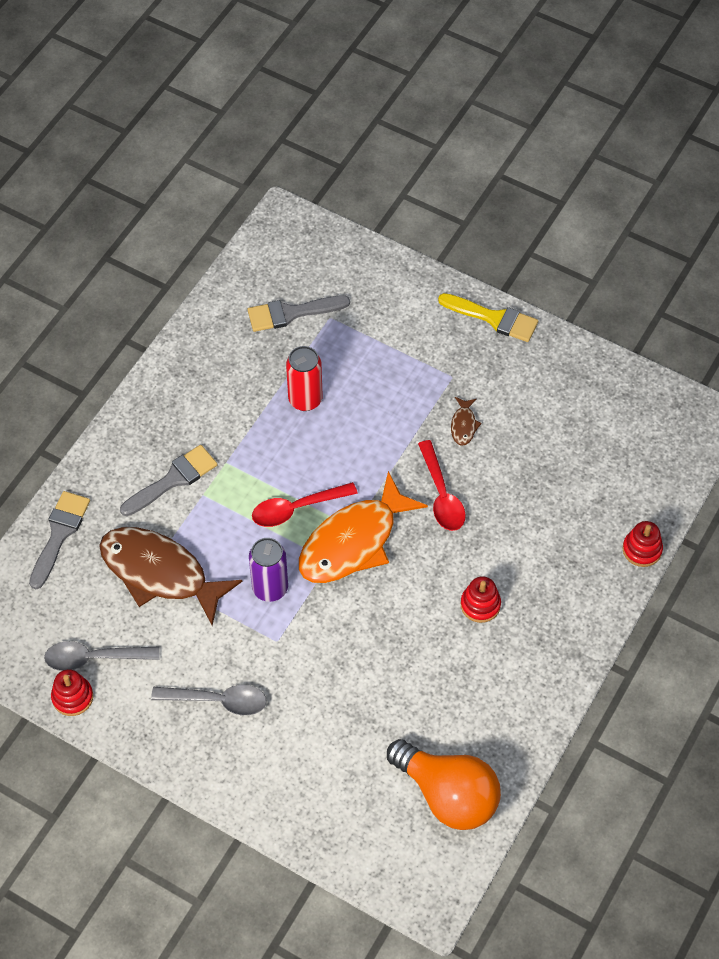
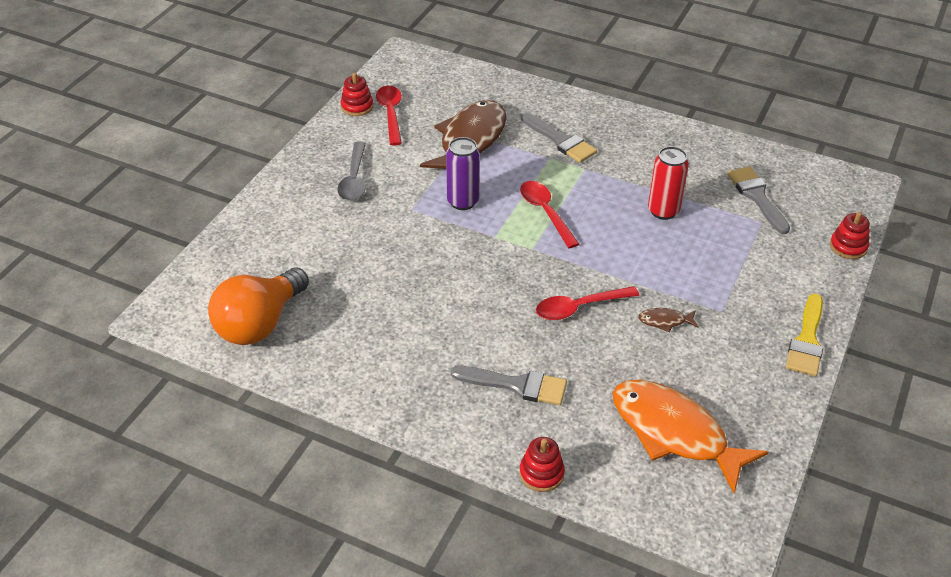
camera: 85 degrees right, 15 degrees down
grey brush [29,491,90,589] -> grey brush moved to [451,366,567,405]
grey spoon [44,641,160,671] -> red spoon [376,86,402,146]
orange fish [299,471,428,583] -> orange fish moved to [613,380,768,493]
red stacking toy [461,576,501,623] -> red stacking toy moved to [830,212,870,259]

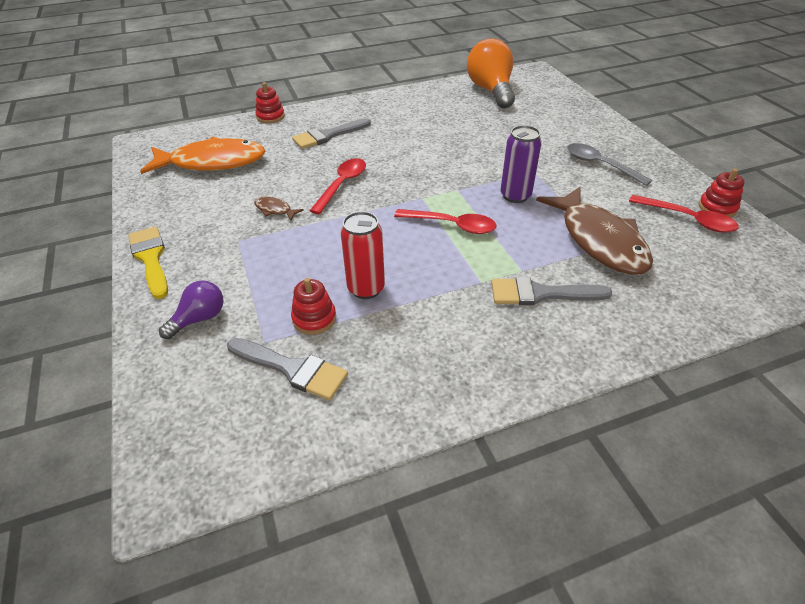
camera: 135 degrees right, 0 degrees up
brown fish [638,308,699,332] -> brown fish turned 105 degrees counterclockwise [254,197,304,221]
red stacking toy [830,212,870,259] -> red stacking toy moved to [291,278,336,335]
none -> purple light bulb [159,280,224,339]

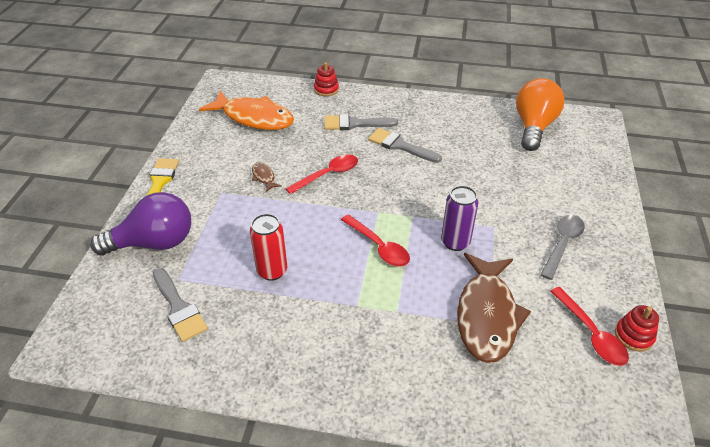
camera: 30 degrees right, 0 degrees up
purple light bulb [159,280,224,339] -> purple light bulb [90,192,191,256], size x1.91
red stacking toy [291,278,336,335] -> none
grey brush [491,277,612,305] -> grey brush moved to [368,128,442,163]
grey spoon [567,143,652,186] -> grey spoon turned 45 degrees clockwise [540,215,585,280]

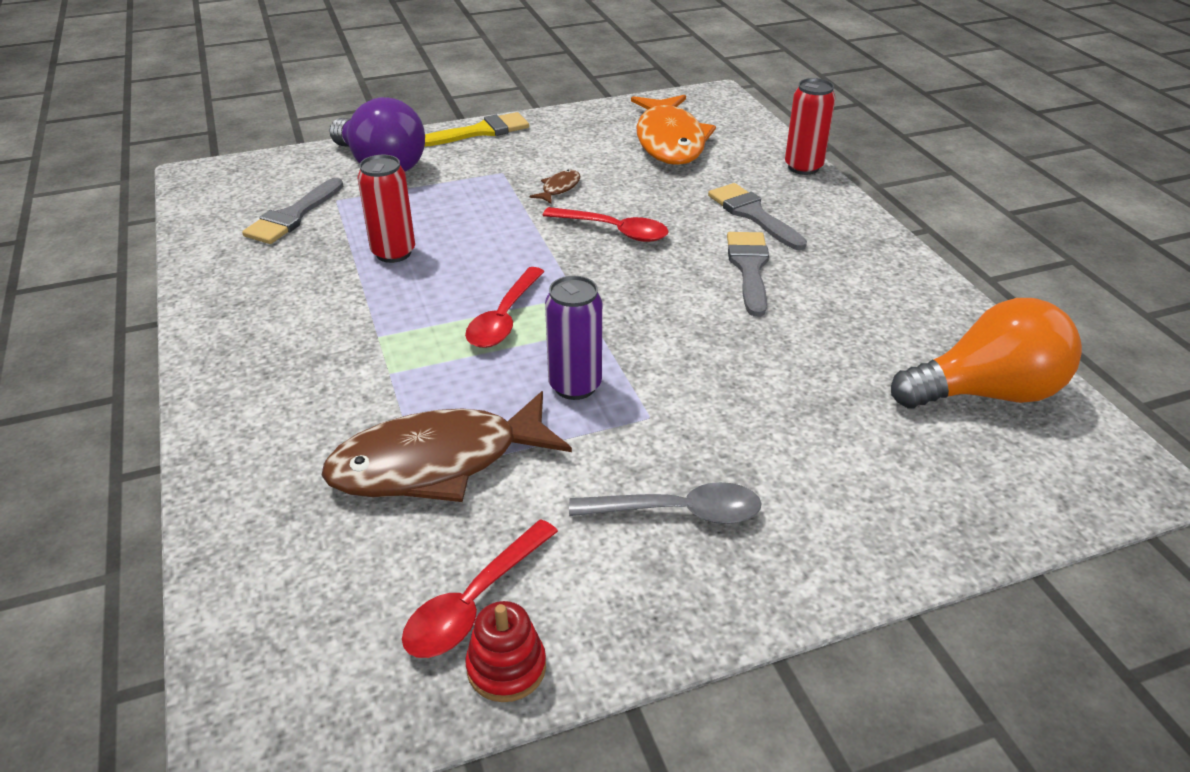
camera: 60 degrees right, 5 degrees down
red stacking toy [314,62,339,96] -> red can [785,78,835,175]

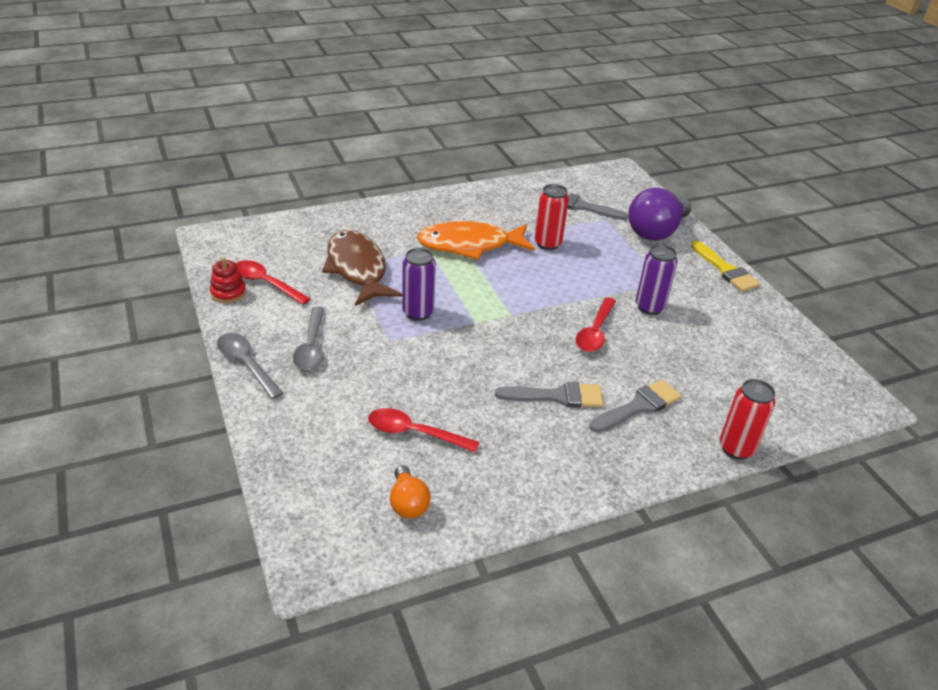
camera: 85 degrees right, 0 degrees up
red spoon [465,267,545,348] -> red spoon moved to [368,408,479,452]
brown fish [529,170,581,204] -> purple can [636,244,678,315]
orange fish [631,95,716,165] -> orange fish moved to [417,221,535,260]
orange light bulb [891,298,1082,409] -> orange light bulb [390,465,431,518], size x0.52
none -> grey spoon [217,333,283,399]

